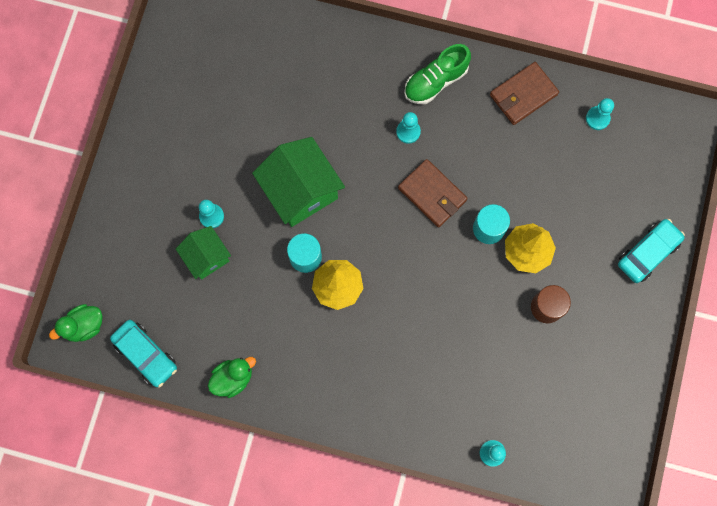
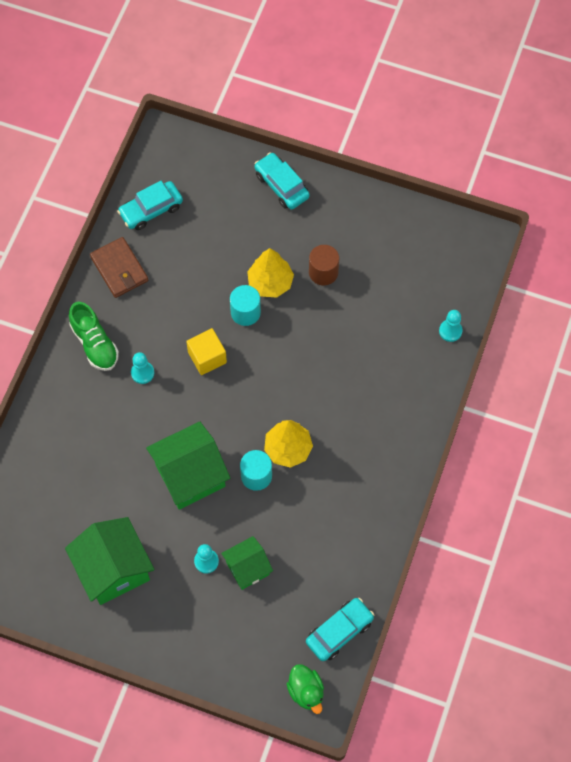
camera: 85 degrees left, 10 degrees down
green duck [208,357,256,398] -> none
brown wallet [398,159,468,227] -> yellow cube [186,328,227,375]
turquoise pawn [586,98,614,130] -> turquoise car [117,181,183,230]
none -> green house [65,517,154,605]

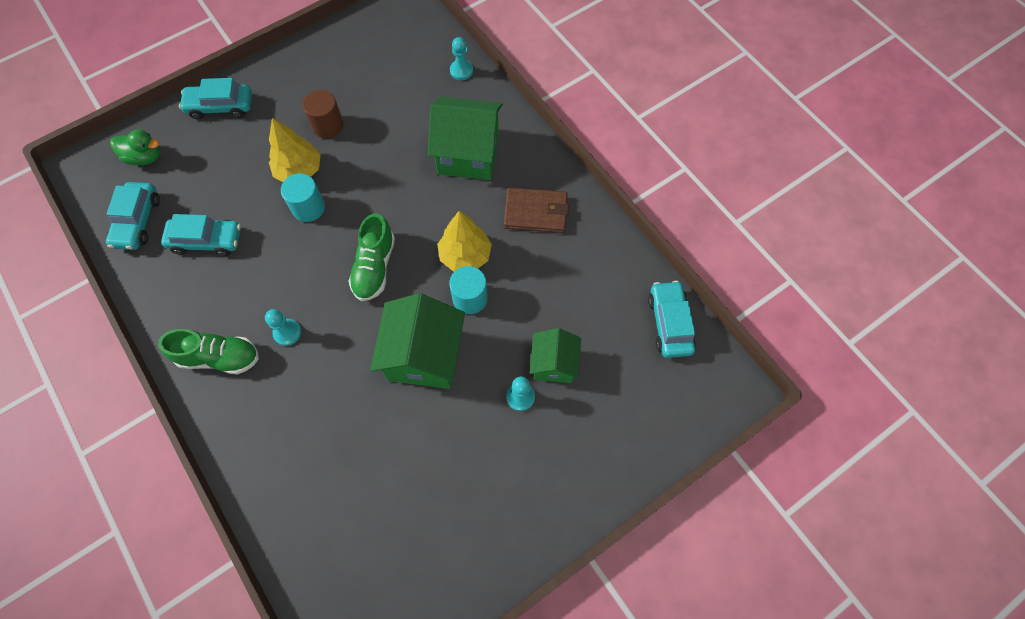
camera: 55 degrees left, 0 degrees up
green house [65,517,154,605] -> green house moved to [428,96,503,180]
brown wallet [90,237,148,298] -> brown wallet moved to [504,188,569,233]
yellow cube [186,328,227,375] -> none
green duck [287,664,324,714] -> green duck moved to [110,129,161,165]
none -> turquoise car [161,214,241,256]
none -> green shoe [348,213,395,301]

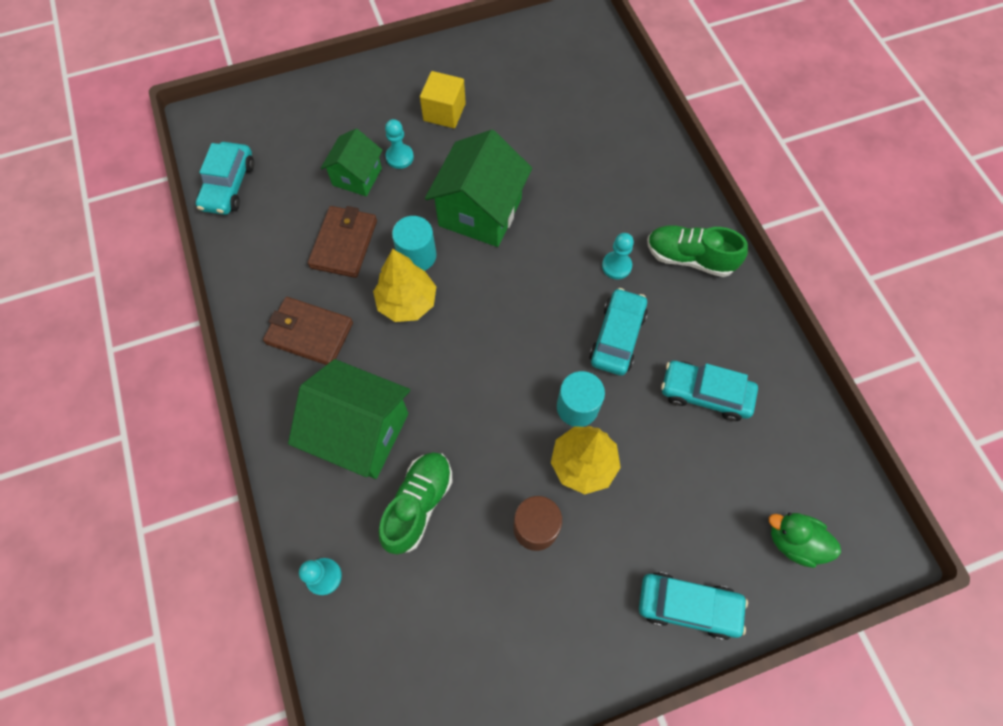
camera: 165 degrees left, 0 degrees up
turquoise car [106,182,160,250] -> turquoise car moved to [589,288,648,376]
green shoe [348,213,395,301] -> green shoe moved to [379,452,452,555]
none -> brown wallet [308,206,377,278]
none -> yellow cube [420,71,466,128]

